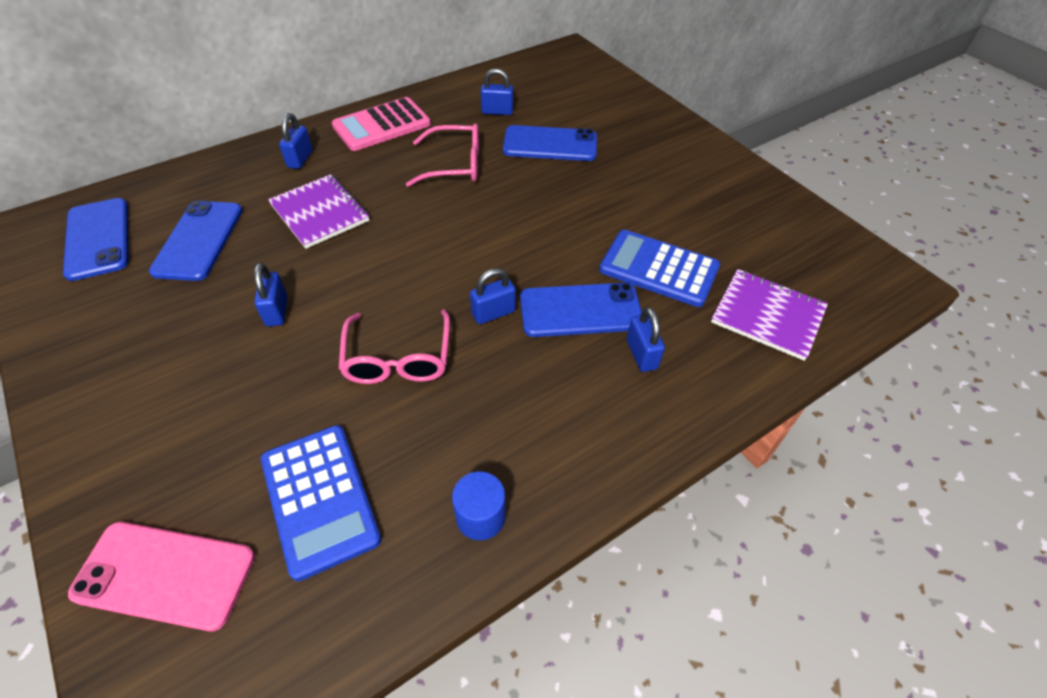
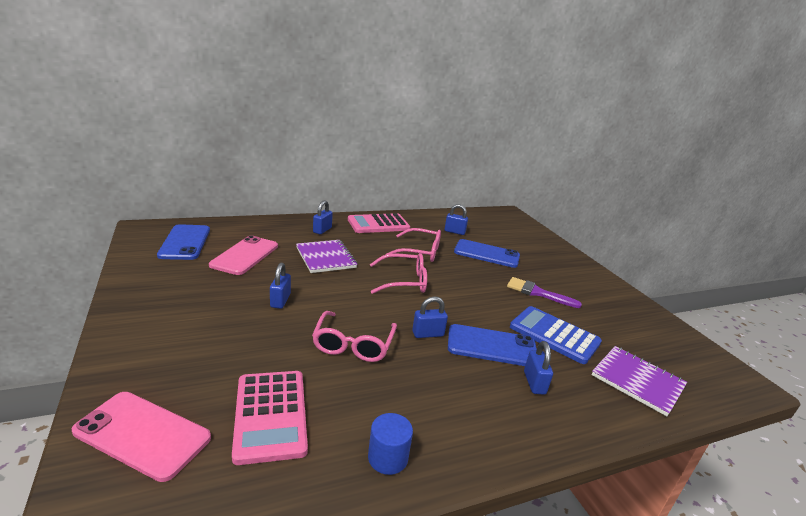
camera: 10 degrees right, 25 degrees down
blue phone [149,201,243,281] -> pink phone [209,235,278,275]
blue calculator [261,425,381,581] -> pink calculator [232,371,308,465]
none -> pink glasses [370,253,427,294]
none -> purple brush [507,277,582,308]

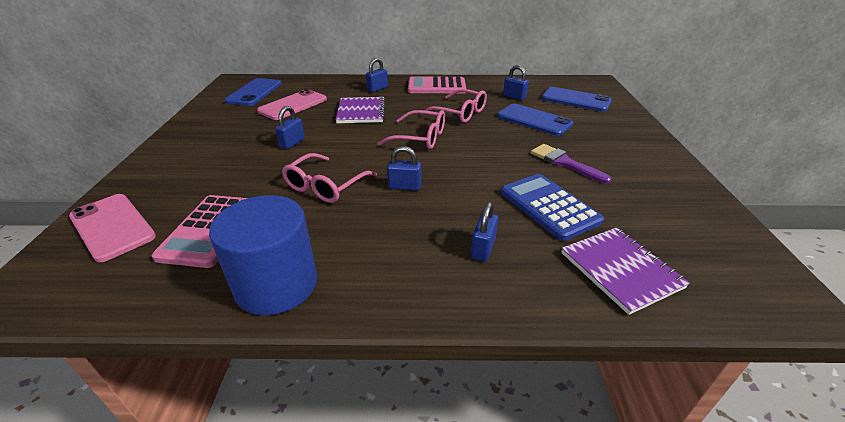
camera: 25 degrees right, 10 degrees up
blue cylinder [368,413,413,475] -> blue cylinder [209,195,317,316], size x2.04
blue phone [448,324,537,366] -> blue phone moved to [542,87,612,112]

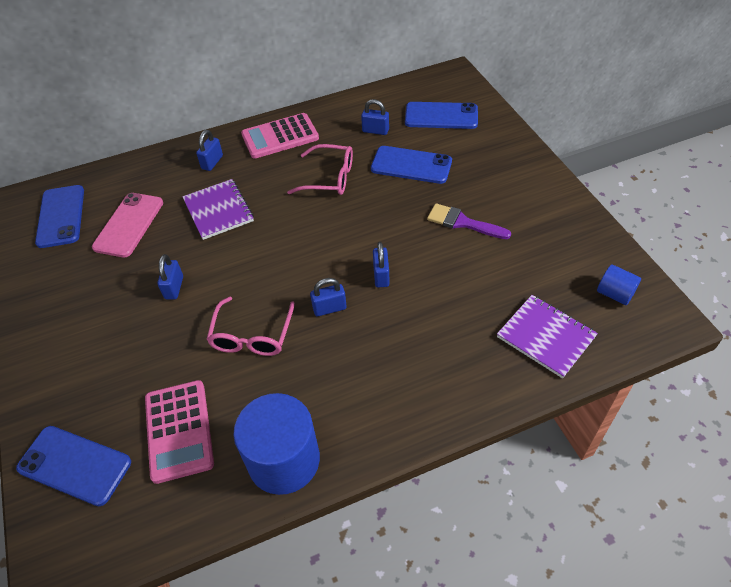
camera: 20 degrees left, 15 degrees up
pink phone [69,194,156,262] -> blue phone [16,426,131,506]
pink glasses [377,110,445,149] -> none
blue padlock [471,202,498,262] -> blue padlock moved to [373,242,390,287]
blue calculator [501,174,604,241] -> none
none -> blue cylinder [597,264,641,305]

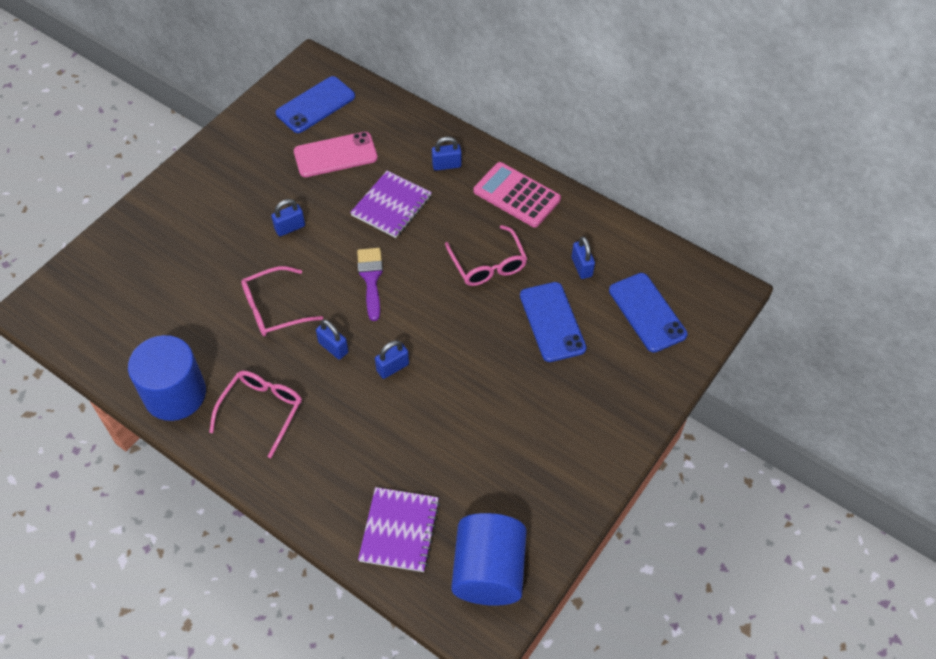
camera: 55 degrees right, 5 degrees up
blue phone [16,426,131,506] -> none
pink calculator [145,380,214,484] -> none
purple brush [427,203,511,239] -> purple brush moved to [357,248,383,321]
blue cylinder [597,264,641,305] -> blue cylinder [451,513,527,606], size x2.04
none -> pink glasses [209,371,302,458]

